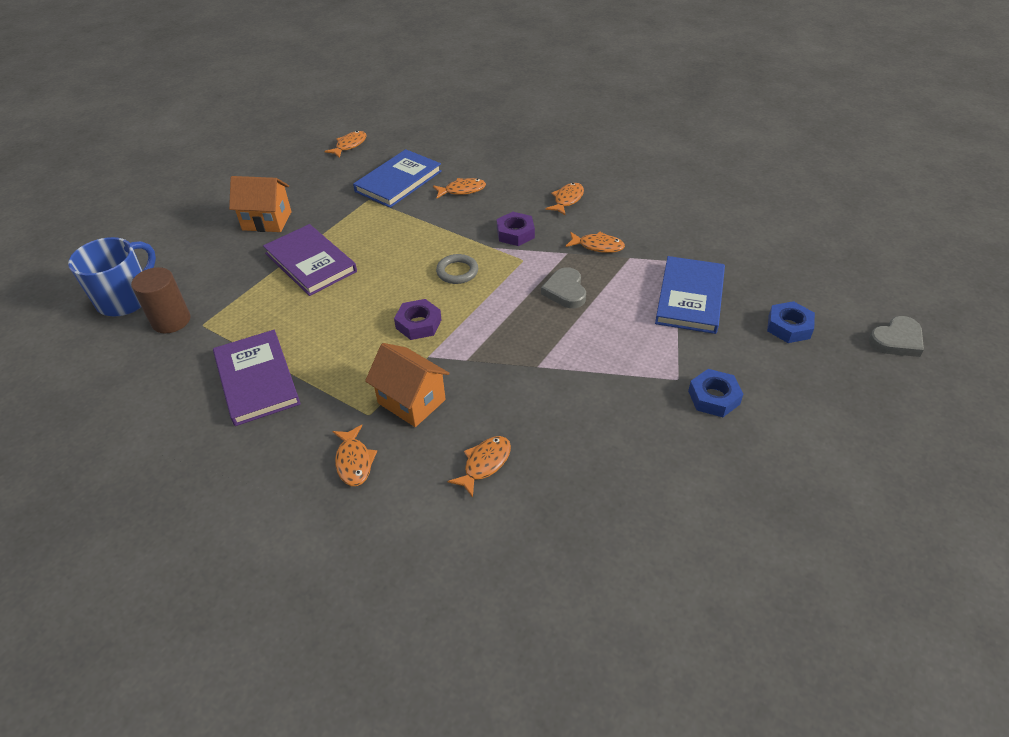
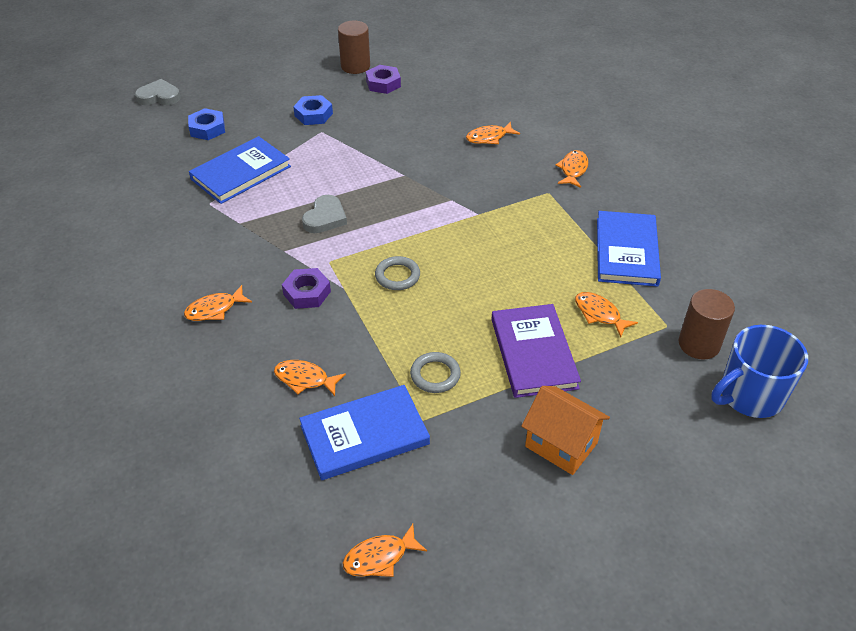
camera: 150 degrees left, 0 degrees up
purple book [213,330,301,426] -> blue book [597,211,661,287]
orange house [365,343,450,427] -> none
purple nut [394,299,442,340] -> purple nut moved to [366,65,401,94]
orange fish [566,231,625,253] -> orange fish moved to [575,292,638,337]
none -> brown cylinder [338,21,370,74]
none -> grey ring [410,352,461,393]

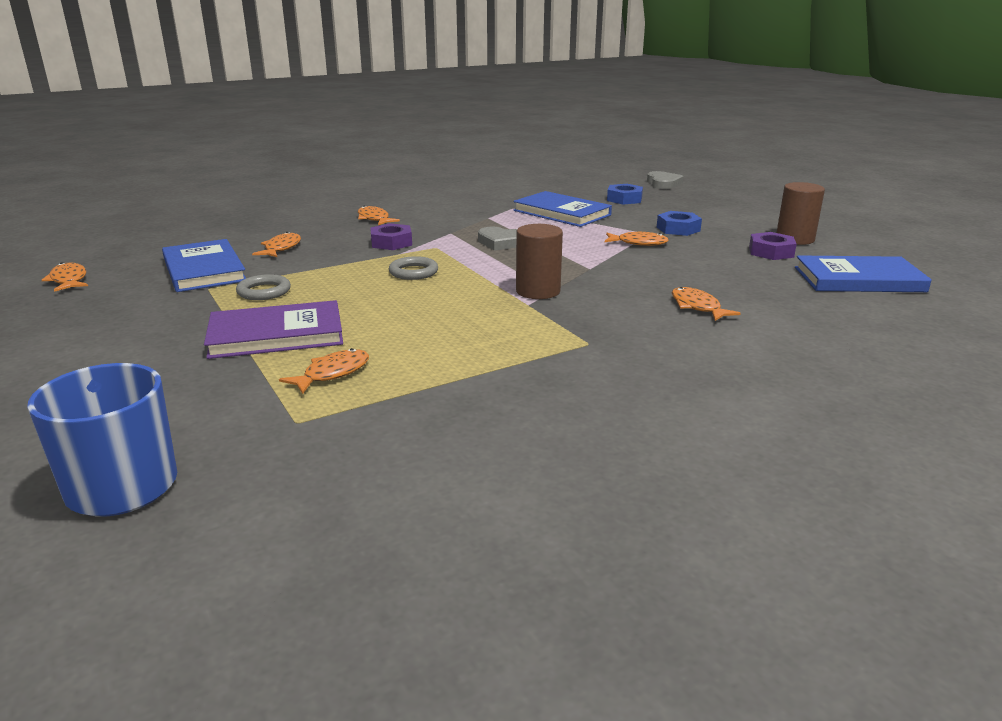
camera: 85 degrees right, 20 degrees down
orange house [521,386,610,475] -> none
orange fish [555,150,588,188] -> orange fish moved to [605,232,669,246]
blue book [597,211,661,287] -> blue book moved to [795,255,932,292]
brown cylinder [679,289,735,360] -> brown cylinder moved to [516,224,563,299]

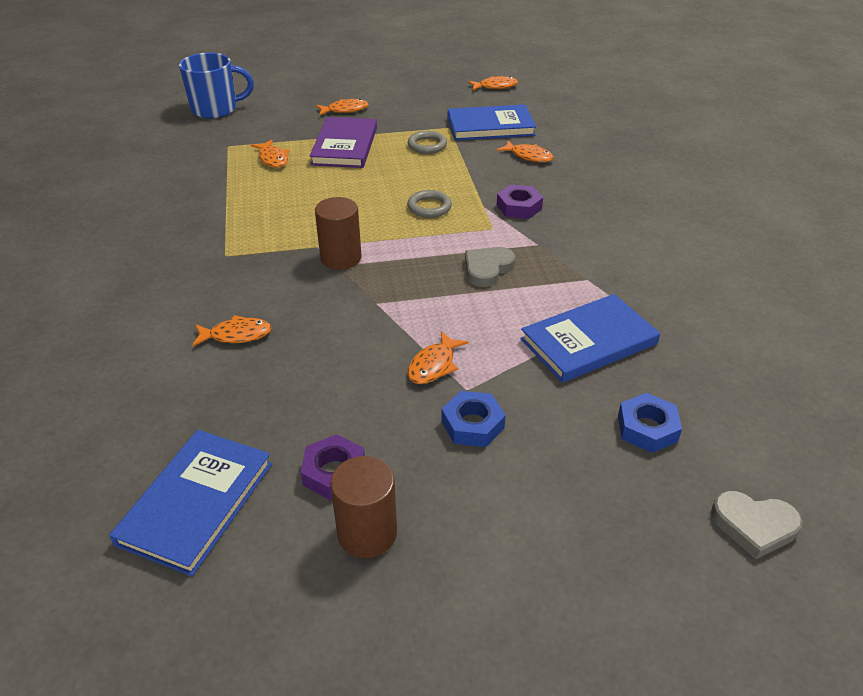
camera: 110 degrees right, 15 degrees up
orange fish [358,206,400,225] -> orange fish moved to [316,99,369,115]

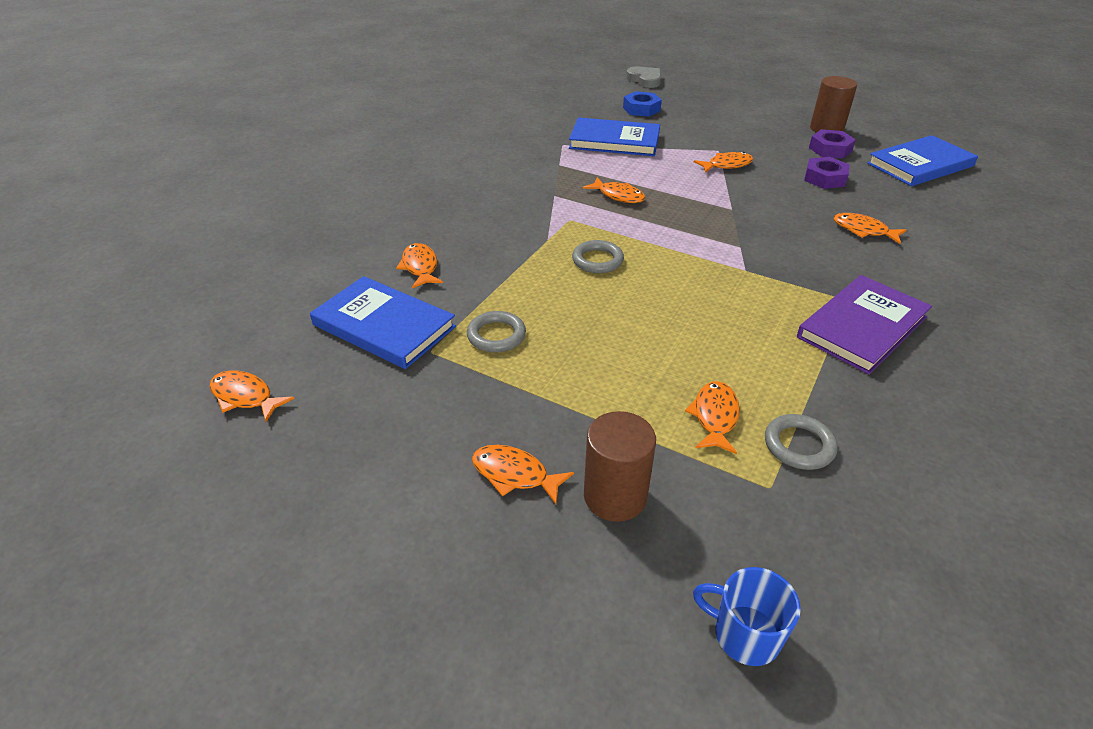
camera: 140 degrees left, 0 degrees up
blue mug [179,53,254,119] -> blue mug [693,567,801,666], size x0.60
purple book [309,117,377,168] -> purple book moved to [797,275,932,374]
brown cylinder [315,197,362,270] -> brown cylinder moved to [584,411,656,522]
blue nut [441,391,506,447] -> none
grey heart [465,247,515,287] -> orange fish [583,177,646,203]
purple nut [497,185,543,219] -> purple nut moved to [804,157,850,189]
none -> grey ring [765,414,837,470]

